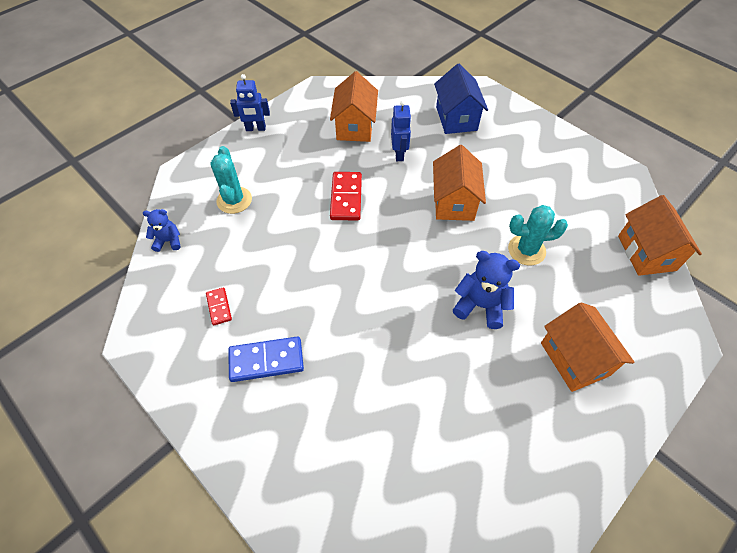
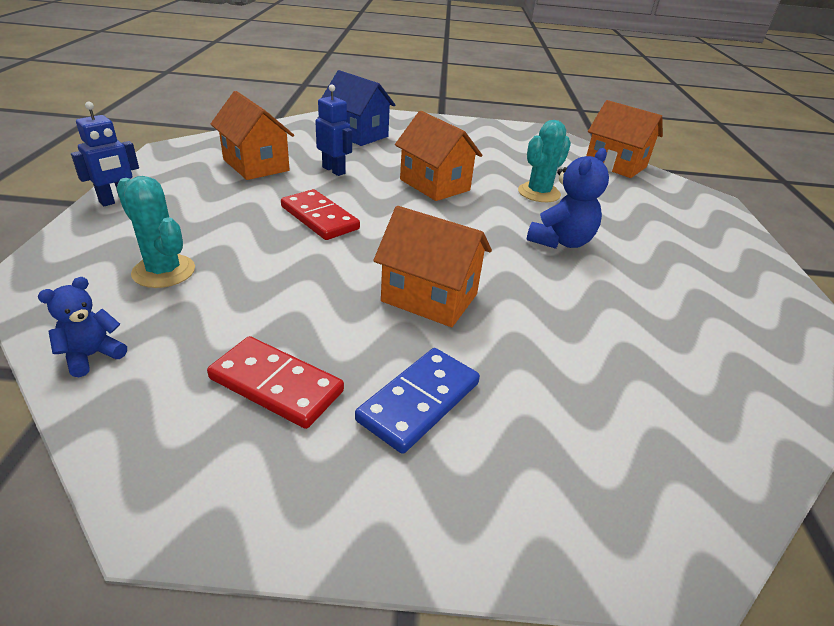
camera: 45 degrees left, 20 degrees down
red domino [206,287,232,325] -> red domino [207,336,344,429], size x1.77
blue teddy bear [453,251,520,329] -> blue teddy bear turned 150 degrees clockwise [526,148,609,249]
orange house [541,302,635,392] -> orange house moved to [373,206,492,327]

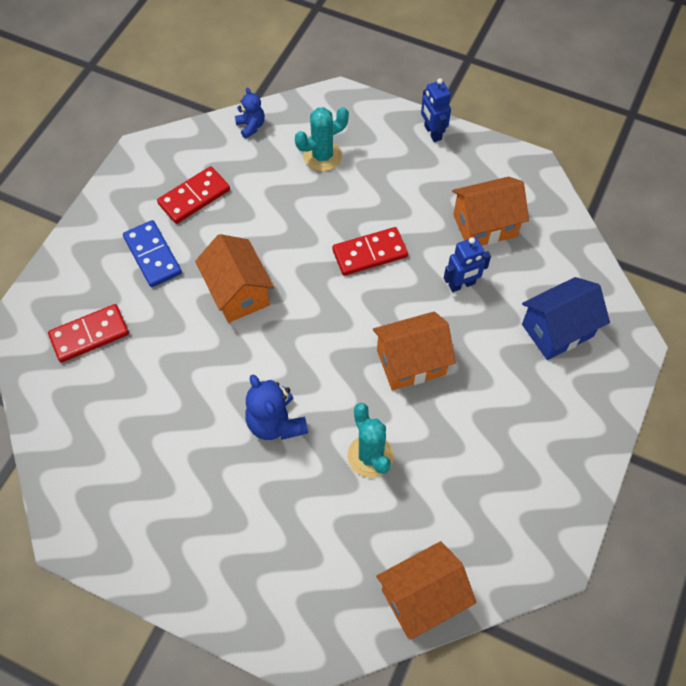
camera: 115 degrees right, 25 degrees up
orange house [373,206,492,327] -> orange house turned 75 degrees counterclockwise [195,234,274,323]
none -> red domino [48,304,129,363]

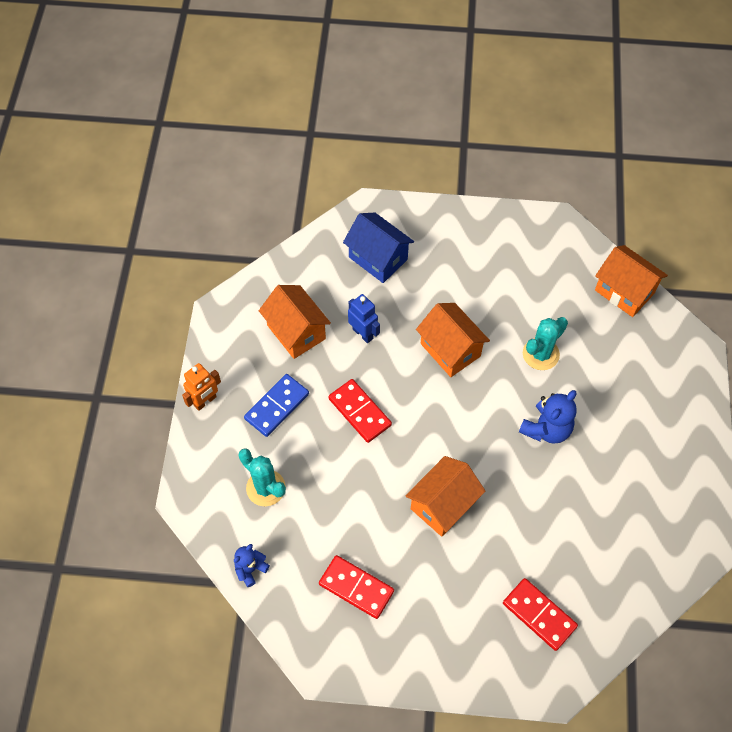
camera: 110 degrees left, 0 degrees up
blue domino [123,220,182,287] -> blue domino moved to [244,374,309,437]
blue robot [421,78,451,142] -> orange robot [182,363,221,411]

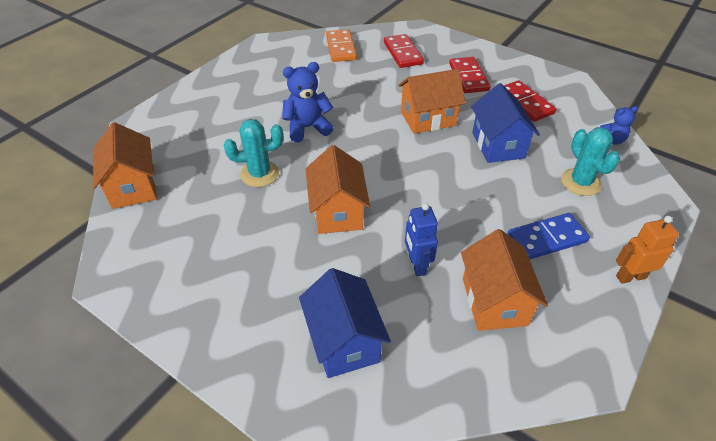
camera: 150 degrees left, 15 degrees down
red domino [328,379,392,443] -> red domino moved to [449,57,490,93]
none -> orange domino [326,29,357,62]
none -> blue house [471,83,540,163]

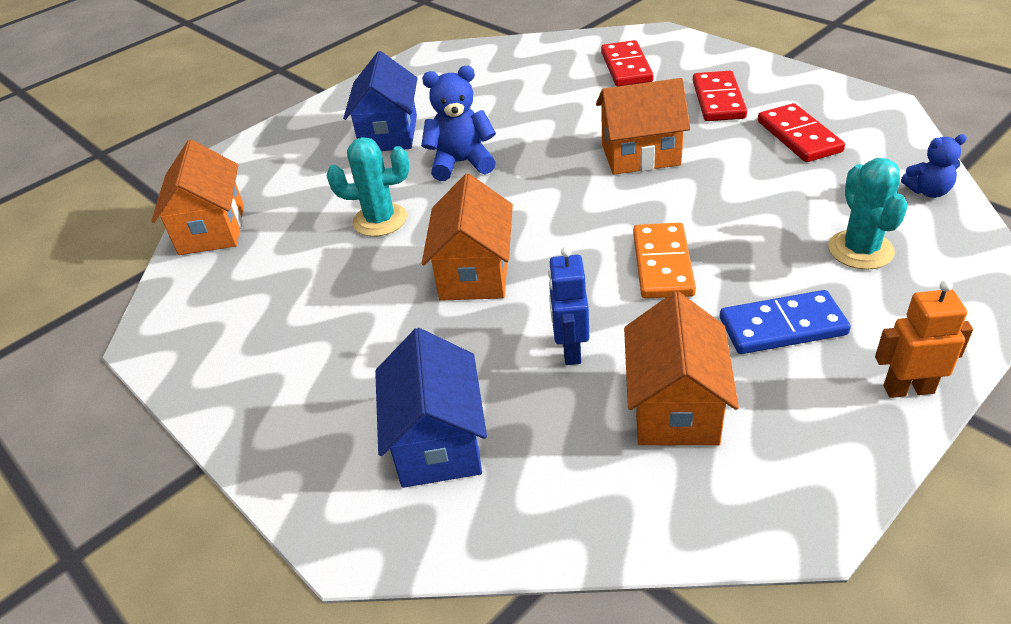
camera: 15 degrees right, 5 degrees down
orange domino [326,29,357,62] -> orange domino moved to [633,223,696,299]
blue house [471,83,540,163] -> blue house moved to [343,51,417,151]

